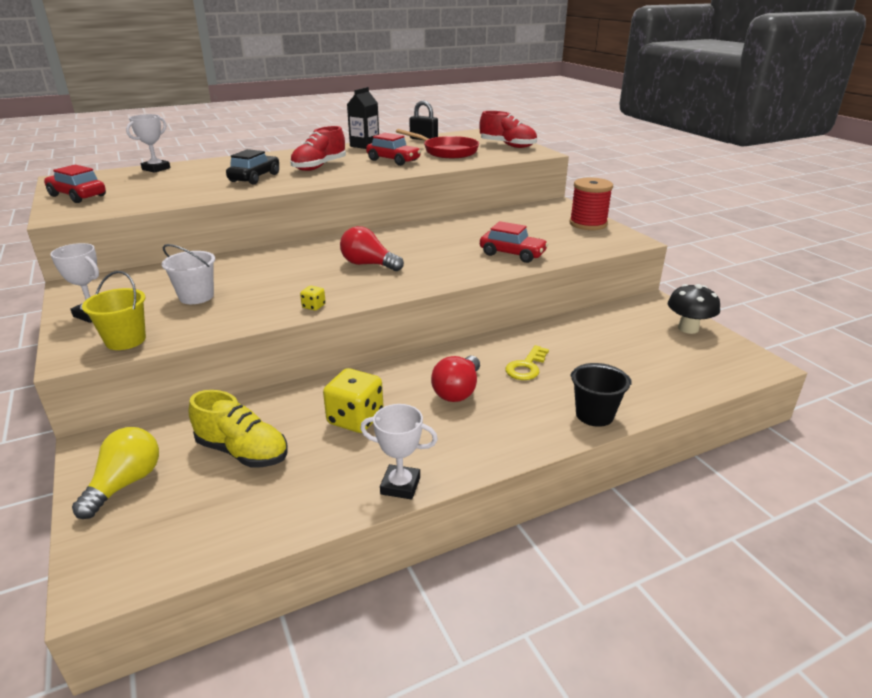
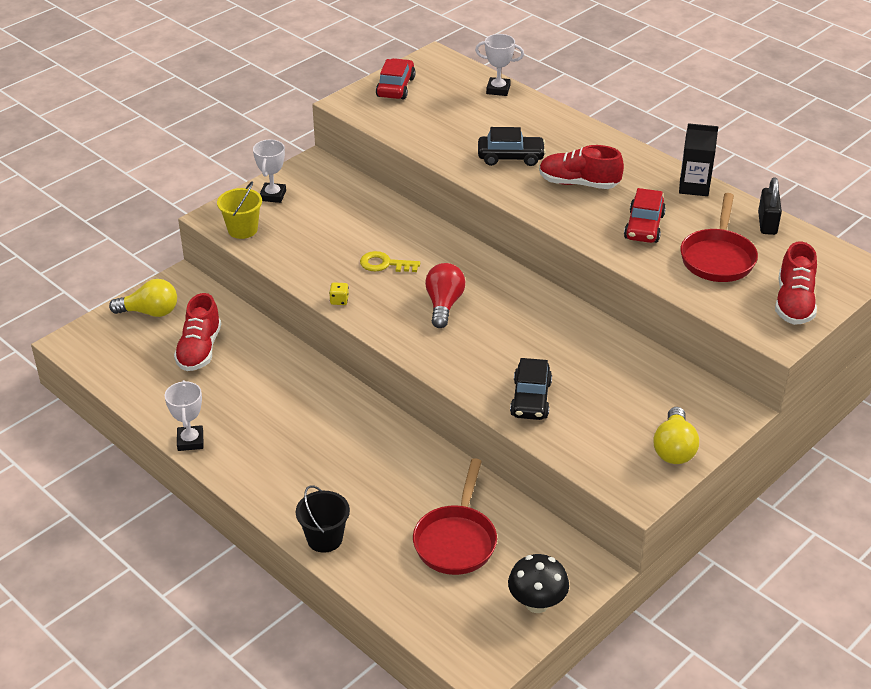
camera: 70 degrees right, 10 degrees up
white bucket [162,244,215,304] -> none
yellow shoe [188,390,288,468] -> red shoe [174,293,221,371]
yellow dice [323,368,384,433] -> none
red light bulb [431,356,480,402] -> none
red car [480,221,548,263] -> black car [510,358,552,420]
yellow key [505,345,549,380] -> yellow key moved to [360,251,420,272]
red spool [570,177,613,230] -> yellow light bulb [654,407,699,464]
none -> red pan [413,458,497,575]

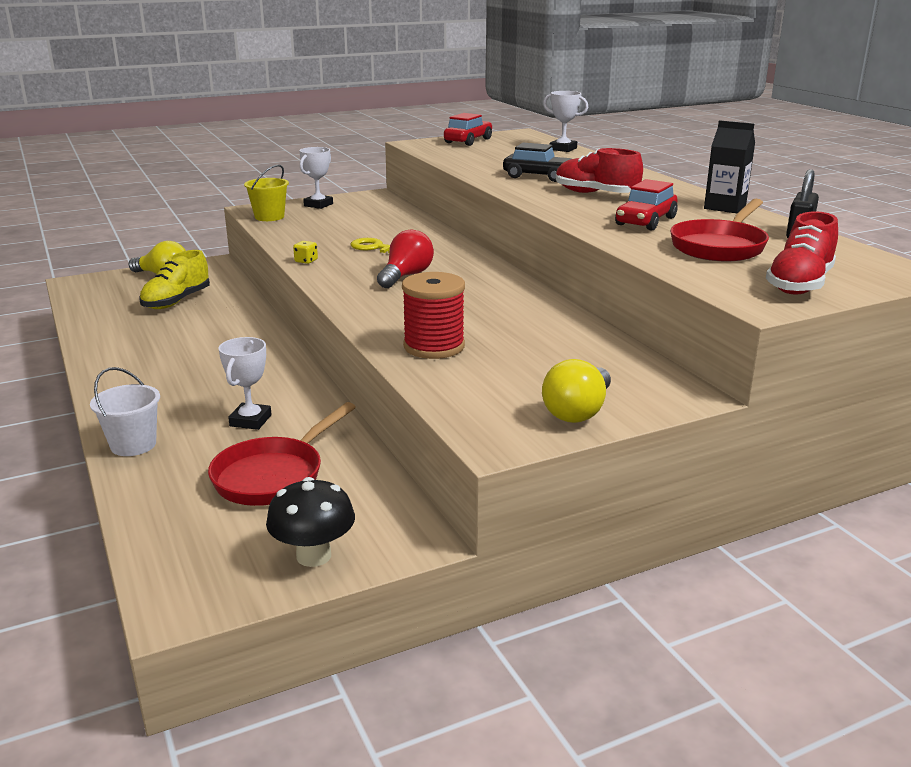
camera: 20 degrees right, 15 degrees down
white trophy [164,380,203,451] -> white trophy moved to [218,337,272,430]
red shoe [174,293,221,371] -> yellow shoe [140,250,210,309]
black bucket [296,485,350,553] -> white bucket [90,367,160,456]
black car [510,358,552,420] -> red spool [402,272,465,359]

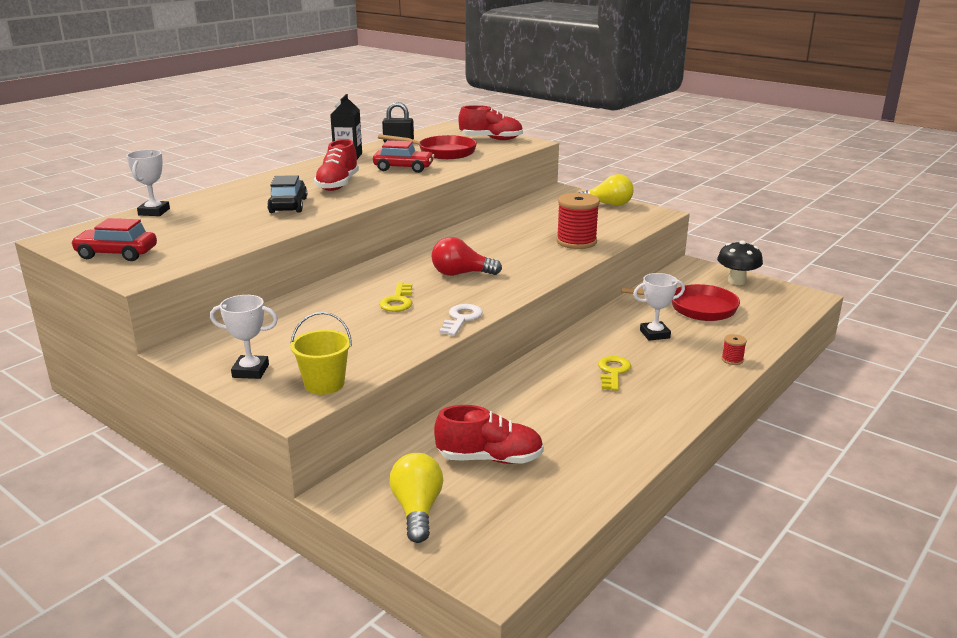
camera: 115 degrees left, 0 degrees up
white bucket [90,367,160,456] -> red spool [722,334,747,365]
yellow shoe [140,250,210,309] -> red shoe [434,405,544,464]
yellow dice [293,241,318,264] -> white key [439,304,483,336]
none -> yellow key [598,356,631,391]

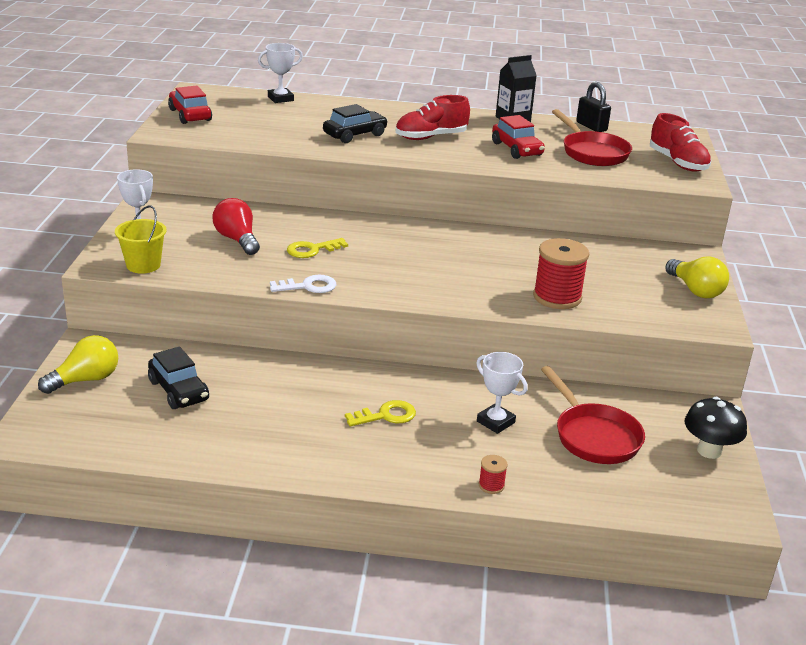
camera: 55 degrees right, 5 degrees up
red light bulb [432,237,502,276] -> red light bulb moved to [212,198,260,255]
red shoe [434,405,544,464] -> black car [148,346,209,409]

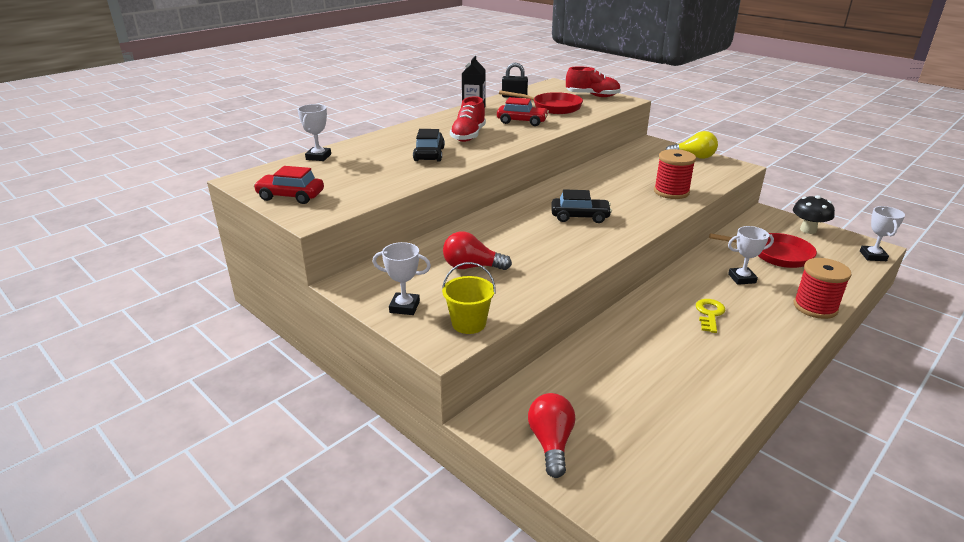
camera: 50 degrees left, 0 degrees up
yellow light bulb [38,335,118,394] -> red light bulb [528,393,575,478]
black car [148,346,209,409] -> black car moved to [551,189,612,223]
white key [270,275,337,293] -> none
yellow key [287,238,348,258] -> none
red spool [479,455,508,494] -> red spool [794,258,852,319], size x2.19
none -> white trophy [860,206,905,261]

